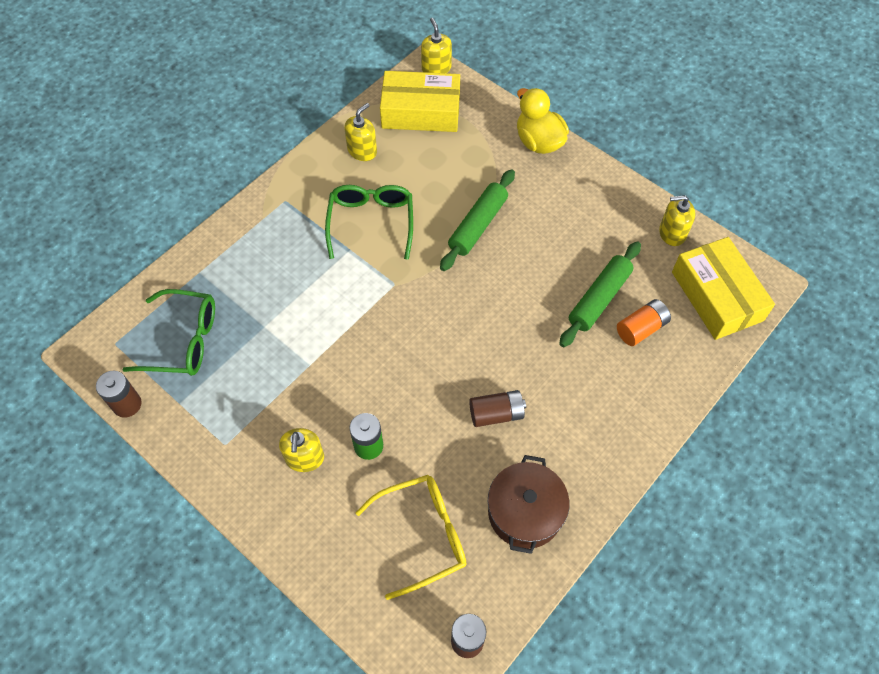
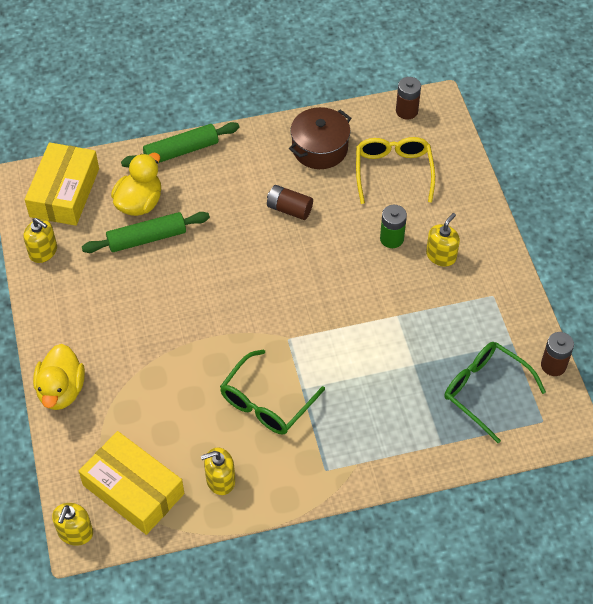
camera: 145 degrees left, 5 degrees down
yellow glasses [355,475,466,600] -> yellow glasses turned 75 degrees clockwise [356,137,435,204]
green rolling pin [440,169,515,271] -> green rolling pin moved to [121,122,240,167]
orange battery [617,299,671,346] -> yellow duck [111,153,161,216]

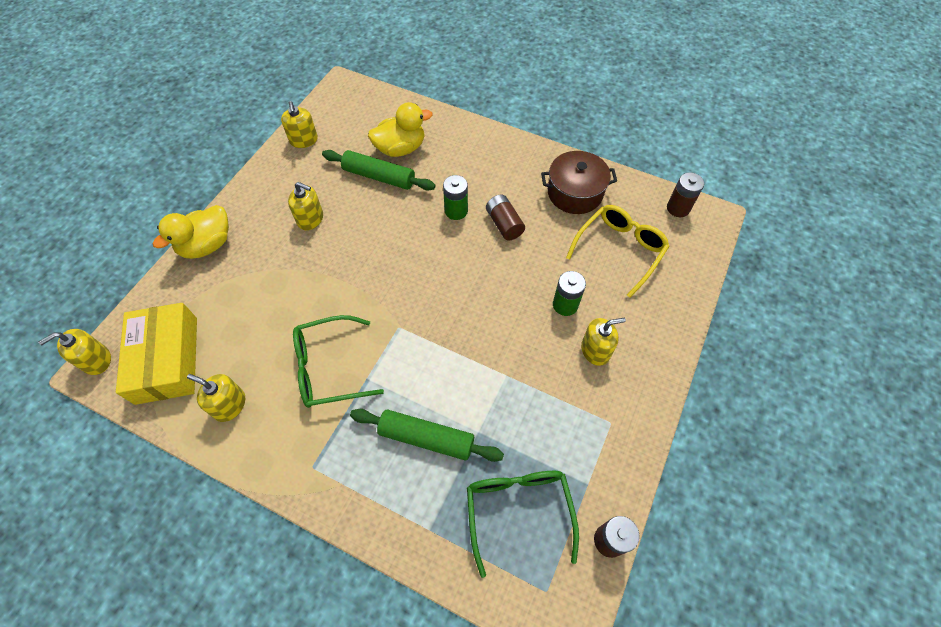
camera: 40 degrees right, 5 degrees up
yellow box [25,142,99,226] -> none
green rolling pin [121,122,240,167] -> green rolling pin moved to [350,409,504,462]
none -> yellow soap dispenser [288,182,323,230]
none -> green battery [443,175,468,220]

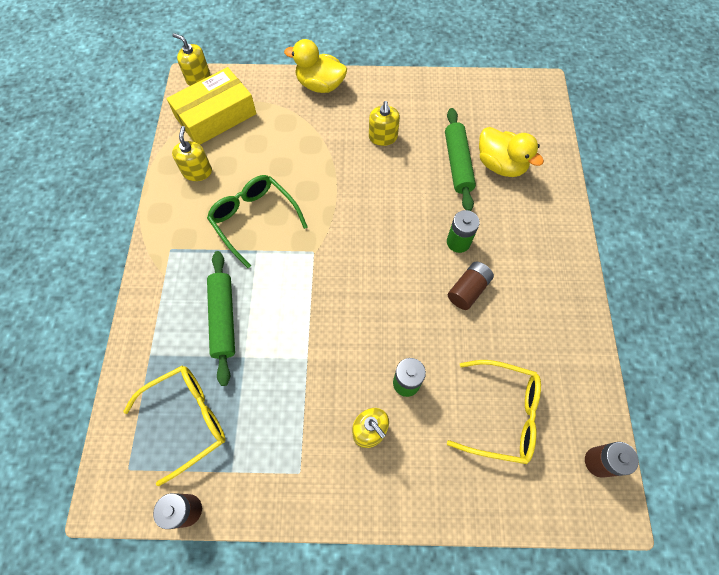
camera: 65 degrees right, 5 degrees up
yellow soap dispenser [281,101,318,148] -> none
green glasses [467,471,579,578] -> yellow glasses [123,365,226,486]
brown pot [541,151,617,214] -> none

